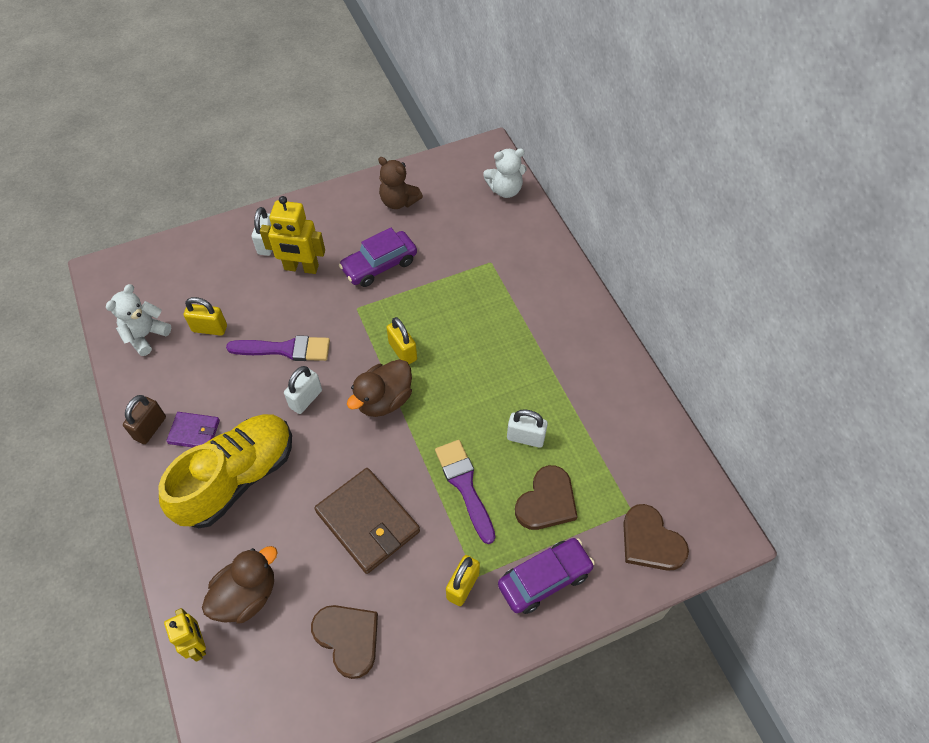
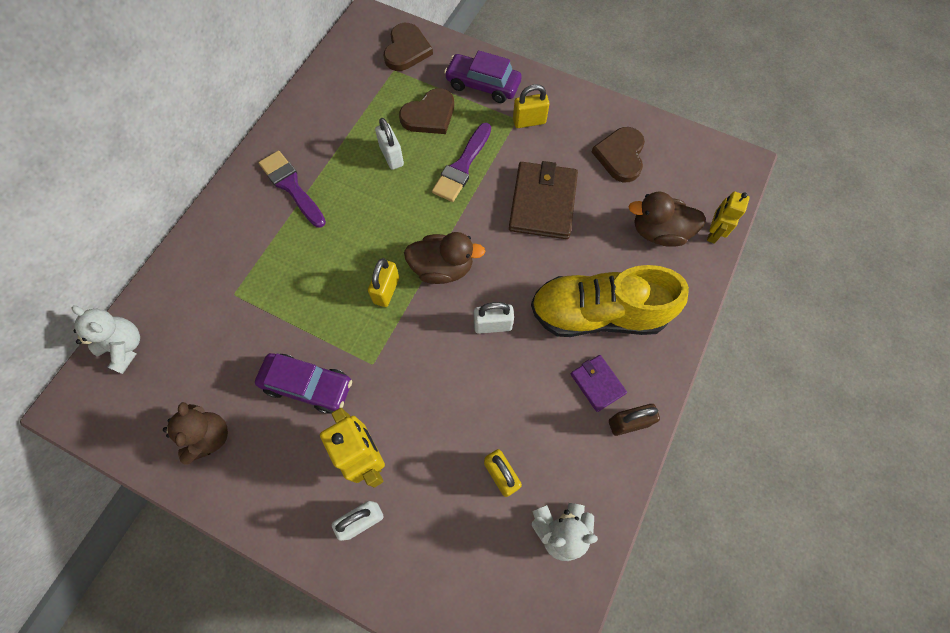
camera: 130 degrees left, 10 degrees up
purple brush [226,335,330,361] -> purple brush moved to [259,150,326,228]
brown heart [515,465,578,530] -> brown heart turned 150 degrees clockwise [399,88,454,134]

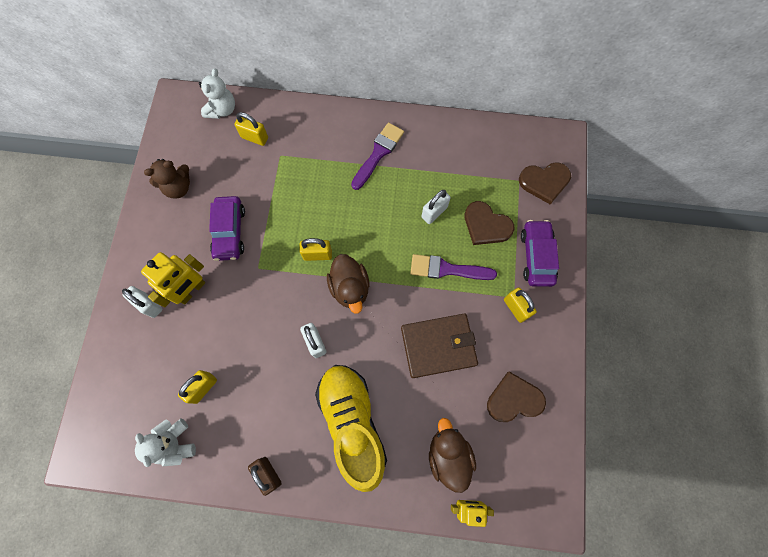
camera: 70 degrees right, 5 degrees up
purple wallet [571,355,627,412] -> none
none -> yellow padlock [235,112,268,146]

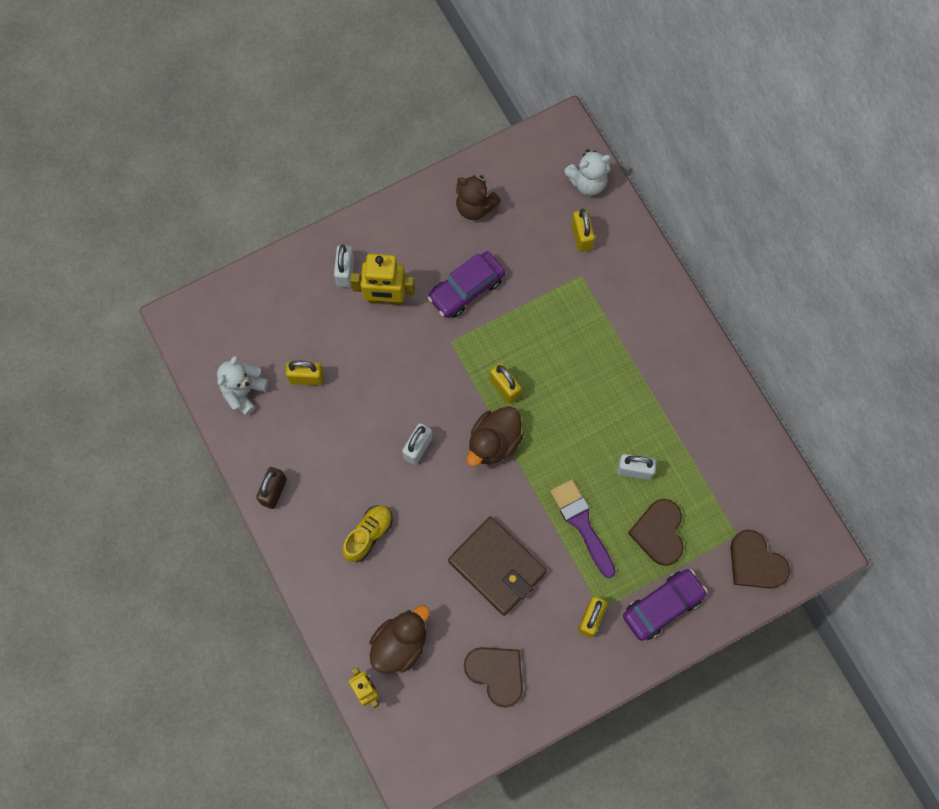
camera: 55 degrees right, 0 degrees up
yellow shoe [315,365,387,492] -> yellow shoe [342,505,393,562], size x0.50
purple brush [351,122,404,190] -> none

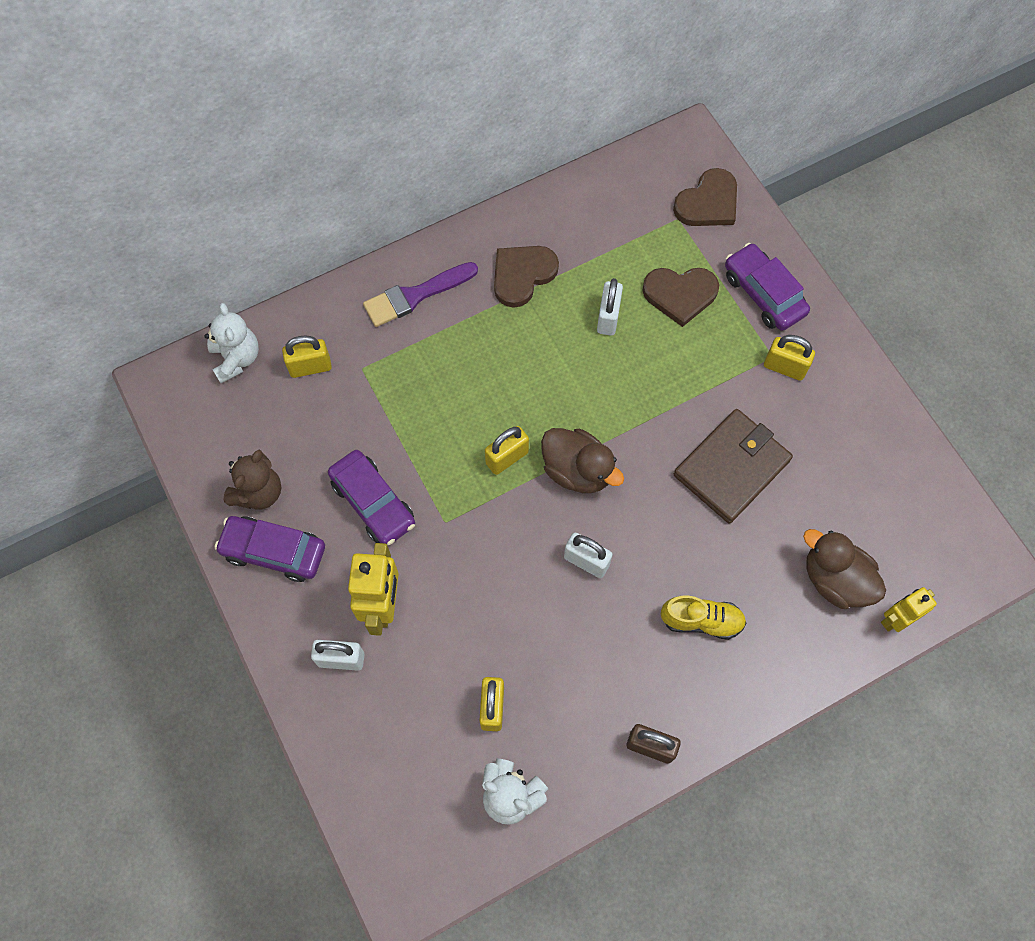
camera: 90 degrees left, 5 degrees down
yellow shoe [342,505,393,562] -> yellow shoe turned 150 degrees clockwise [661,596,747,640]
brown heart [464,647,523,708] -> brown heart moved to [494,246,559,308]
purple brush [550,479,616,578] -> purple brush moved to [363,262,478,327]
none -> purple car [214,516,325,582]

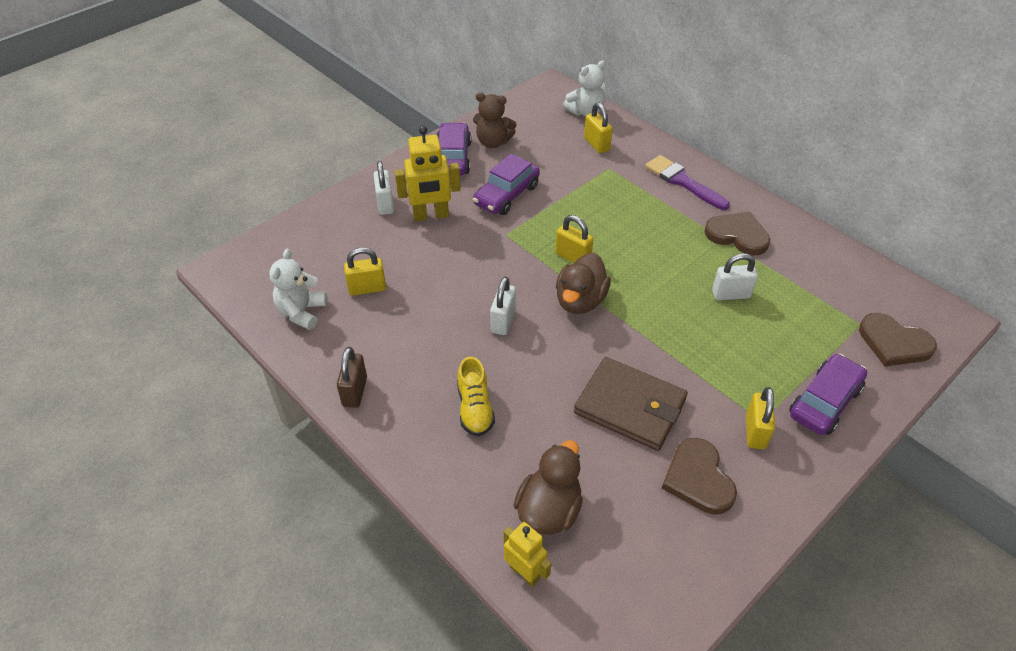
camera: 75 degrees right, 20 degrees down
brown heart [642,268,719,327] -> brown heart moved to [662,438,737,514]

